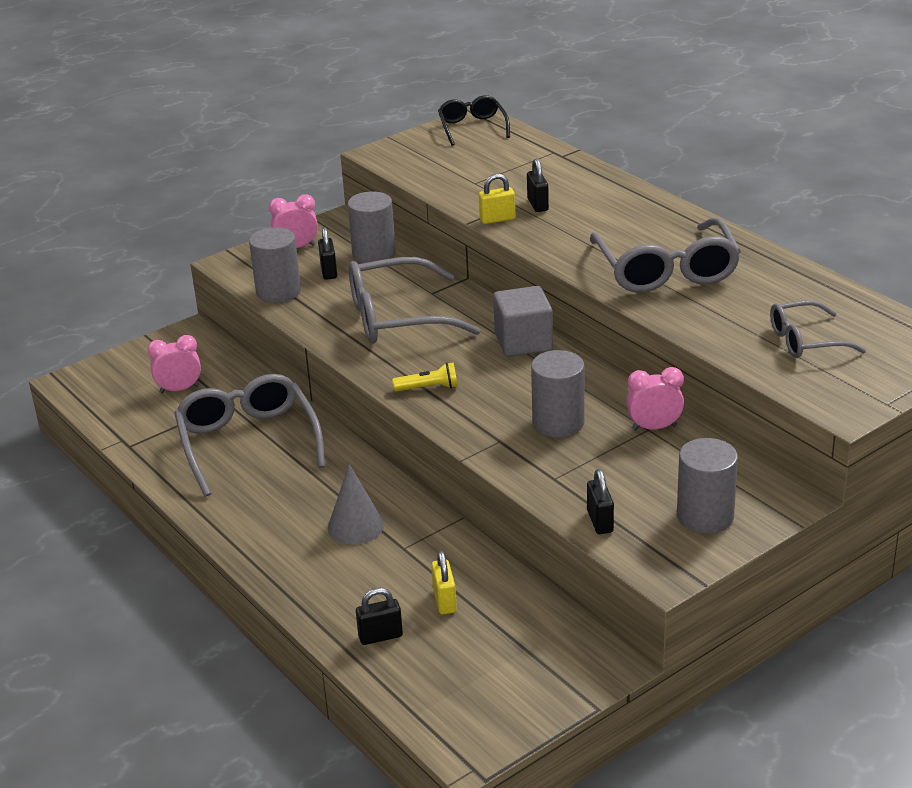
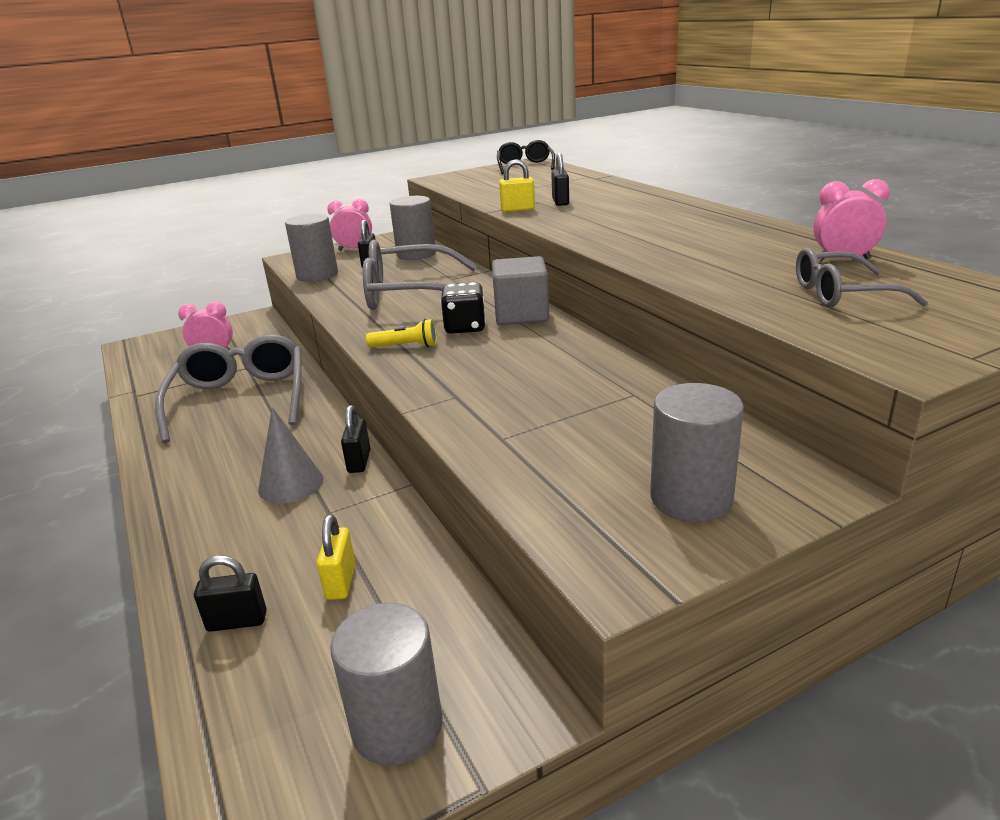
camera: 10 degrees right, 5 degrees down
grey cylinder [531,350,585,438] -> grey cylinder moved to [330,603,442,766]
black padlock [587,469,614,534] -> black padlock moved to [341,405,371,473]
grey glasses [590,218,741,293] -> none
pink clock [626,367,684,431] -> pink clock moved to [813,179,890,261]
none -> black dice [440,282,486,334]

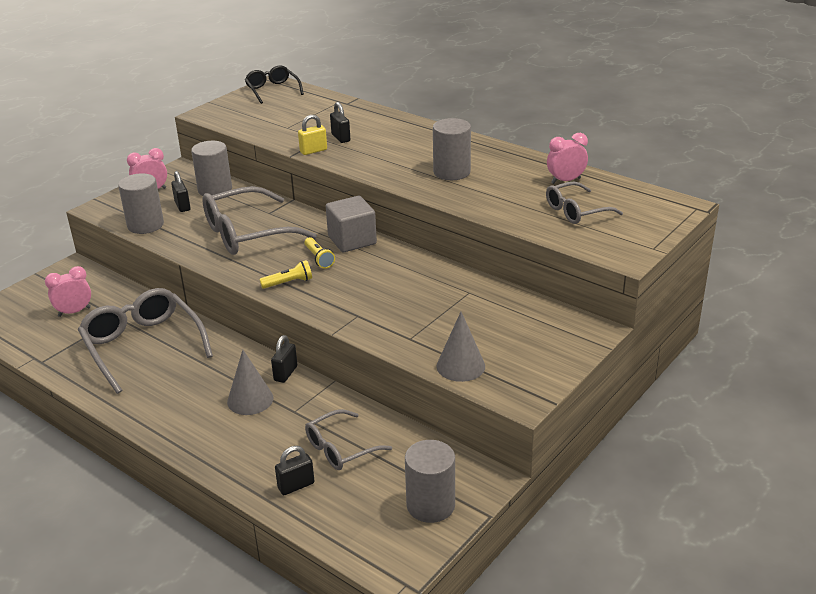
camera: 25 degrees left, 5 degrees up
yellow padlock [317,514,356,600] -> grey glasses [305,409,392,470]
black padlock [341,405,371,473] -> black padlock turned 45 degrees clockwise [271,335,297,383]
black dice [440,282,486,334] -> yellow flashlight [304,237,335,269]
grey cylinder [650,383,744,522] -> grey cylinder moved to [433,118,471,180]
none -> grey cone [436,312,485,382]

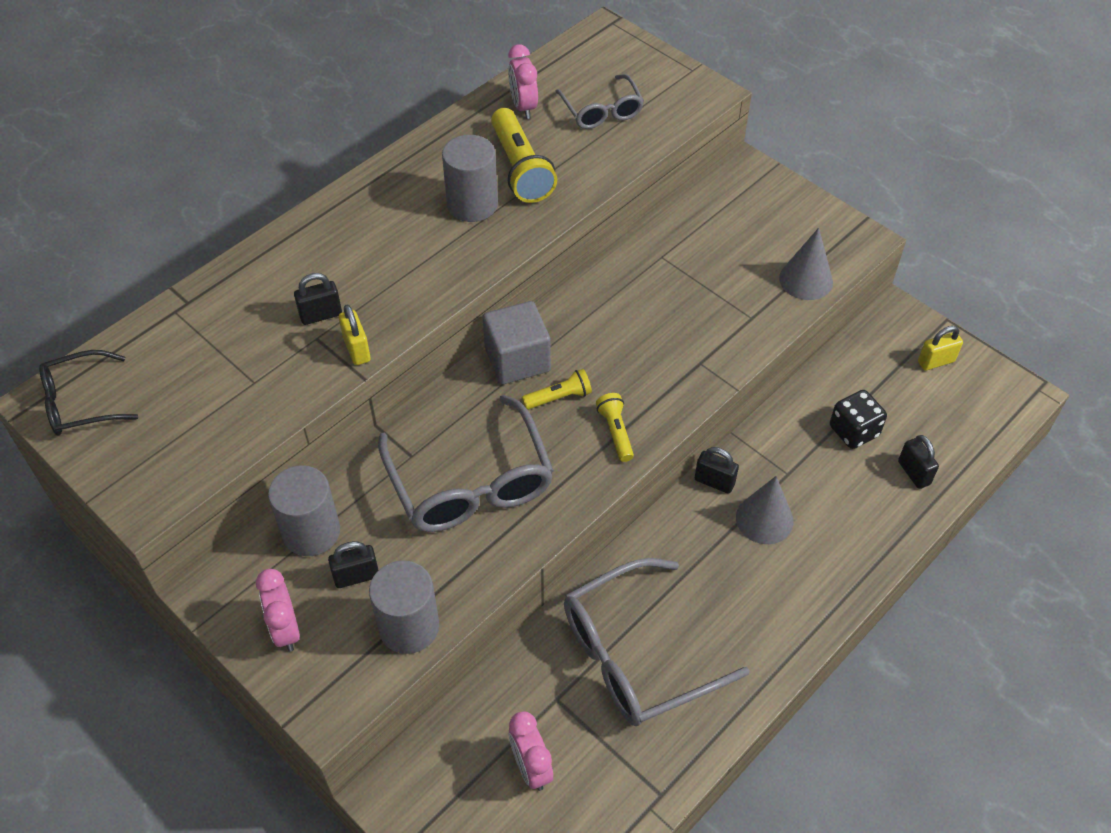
camera: 85 degrees left, 20 degrees up
grey glasses [305,409,392,470] -> black dice [830,390,887,449]
grey cylinder [405,440,455,523] -> yellow padlock [918,326,963,370]
none -> yellow flashlight [491,108,557,203]

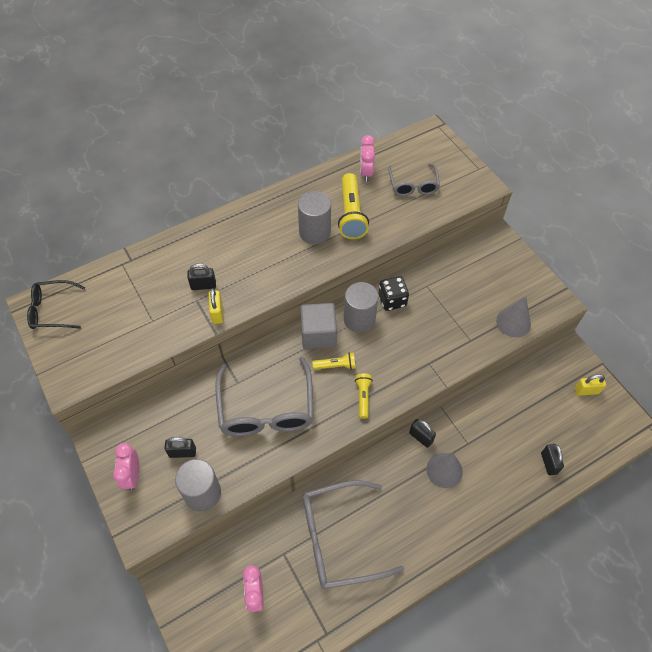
camera: 15 degrees right, 5 degrees up
grey cylinder [268,465,340,556] -> grey cylinder moved to [344,282,378,333]
black dice [830,390,887,449] -> black dice moved to [378,276,409,311]

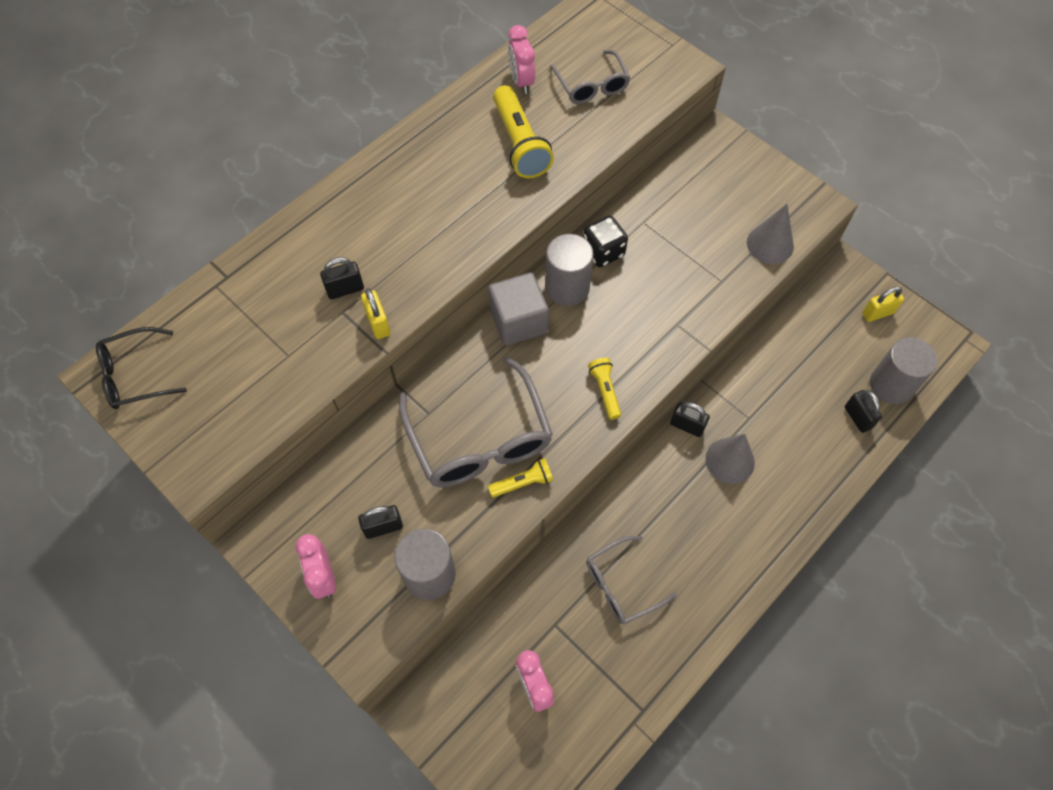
camera: 15 degrees left, 5 degrees up
grey cylinder [298,191,331,244] -> grey cylinder moved to [870,337,938,404]
grey glasses [303,480,404,589] -> grey glasses [586,536,677,624], size x0.58
yellow flashlight [312,352,356,370] -> yellow flashlight moved to [488,458,553,498]

